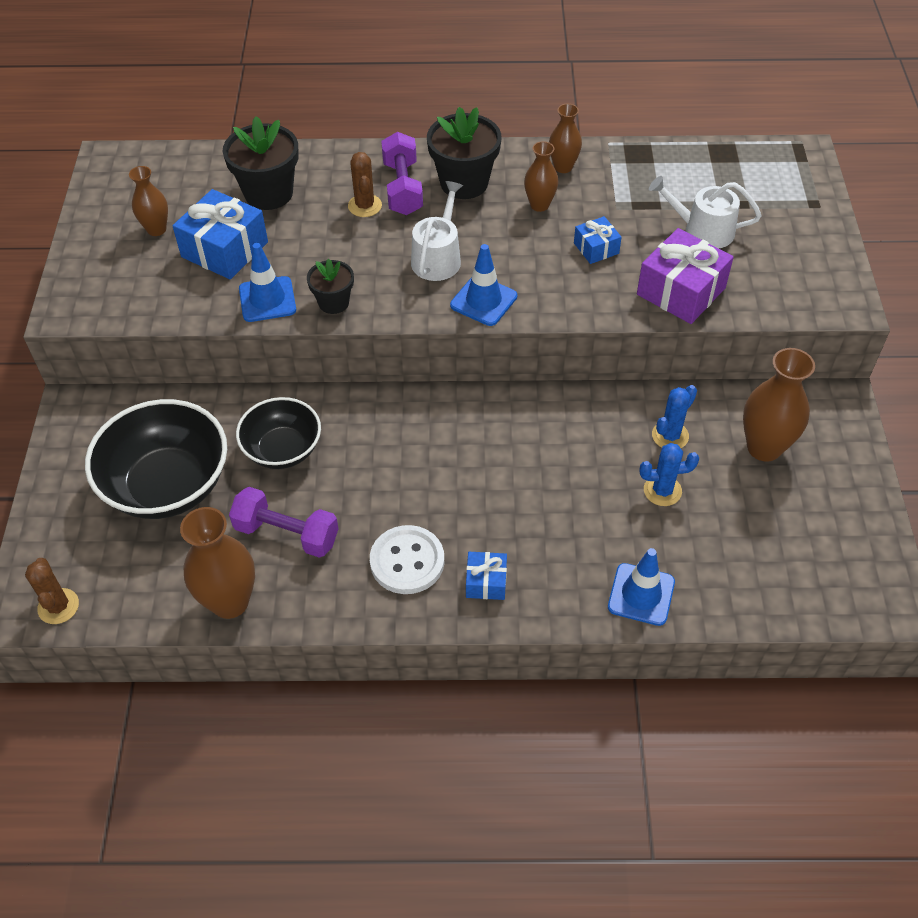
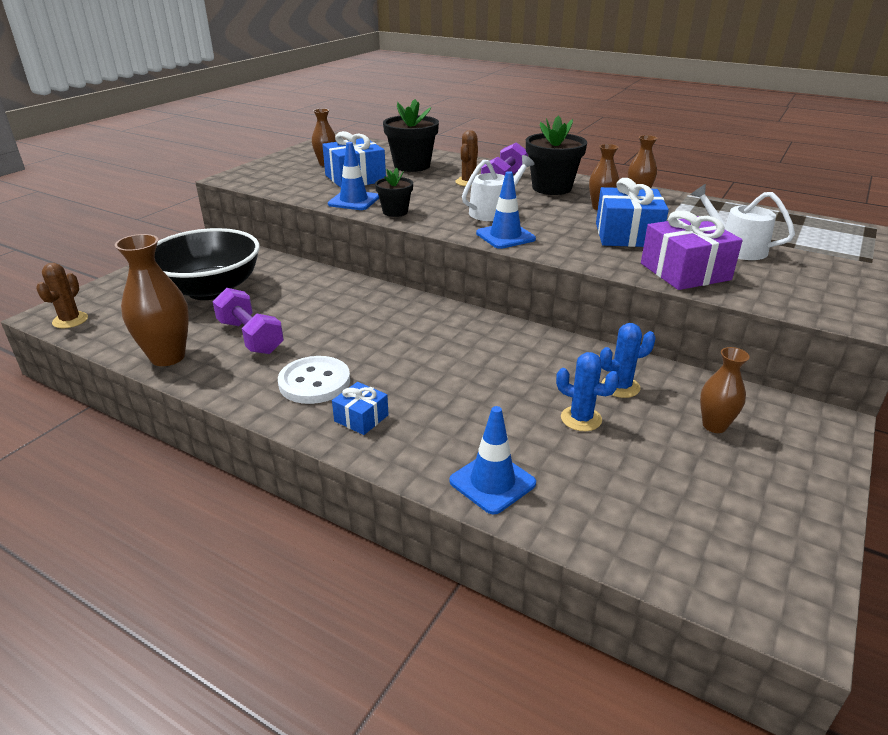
camera: 30 degrees right, 20 degrees down
black bowl [236,397,321,469] -> none
blue gift [574,216,622,264] -> blue gift [596,178,669,247], size x1.86
brown vase [743,348,815,462] -> brown vase [700,347,750,433], size x0.60

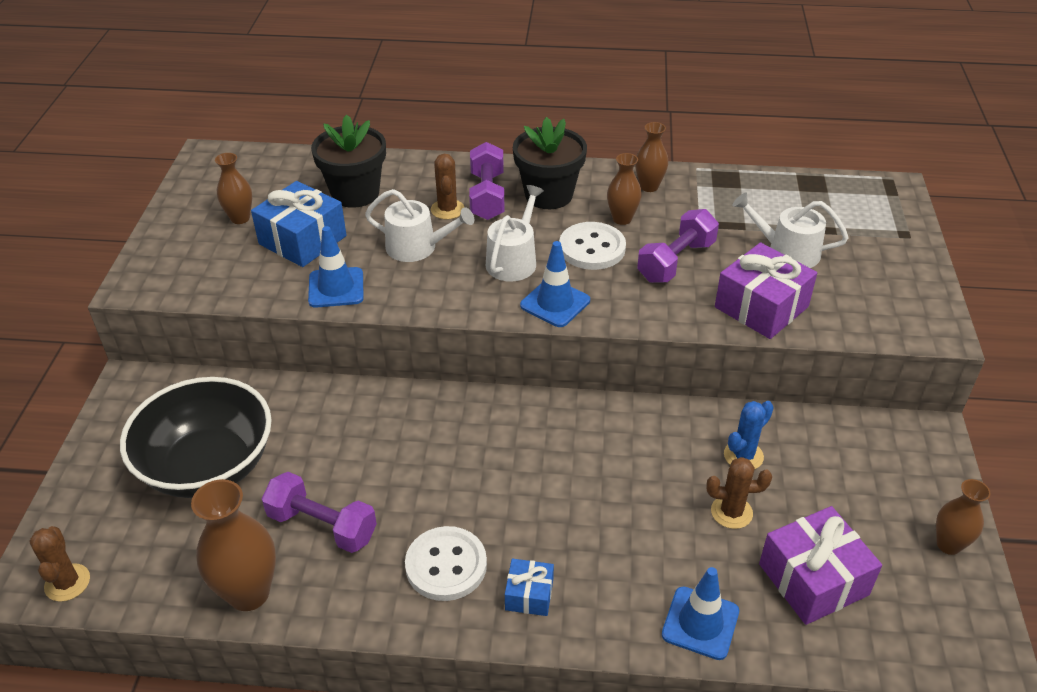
camera: 25 degrees left, 10 degrees up
black flower pot [375,168,413,217] -> none
blue cactus [556,352,619,431] -> brown cactus [706,457,772,529]
blue gift [596,178,669,247] -> purple dumbbell [637,209,719,283]
brown vase [700,347,750,433] -> brown vase moved to [936,479,991,555]
none -> white watering can [365,189,474,262]
none -> white button [559,222,626,270]
none -> purple gift [759,506,882,625]

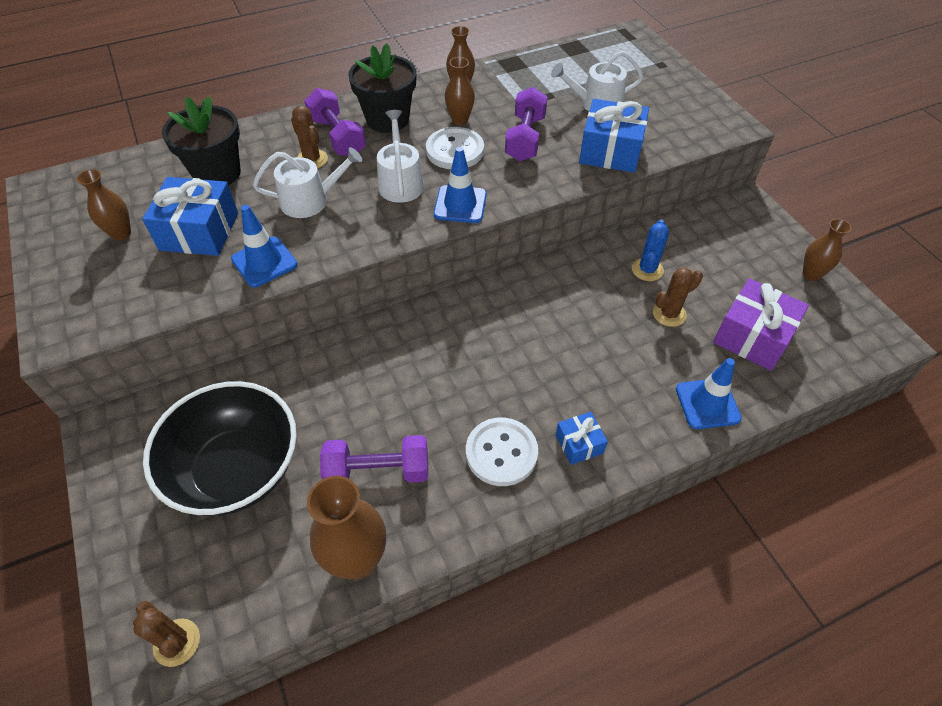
camera: 30 degrees left, 10 degrees up
purple gift [715,242,817,339] -> blue gift [579,99,649,173]

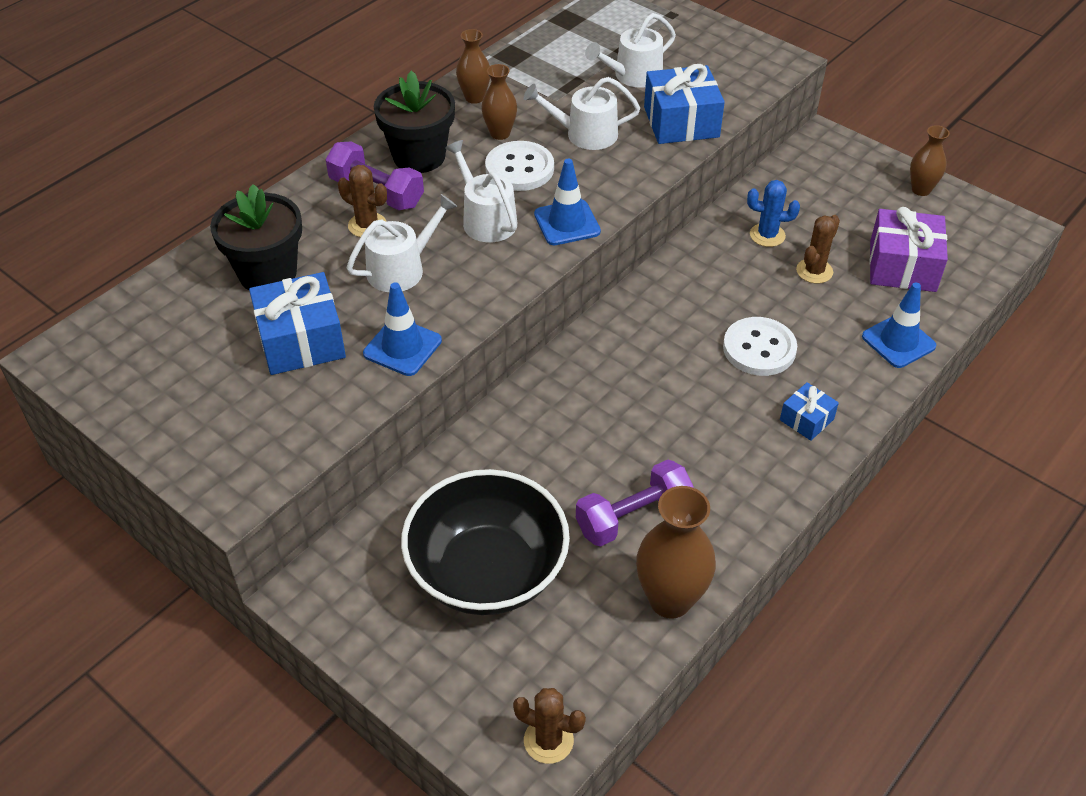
camera: 25 degrees left, 5 degrees down
brown vase [77,169,131,241] -> none
white button [466,418,538,486] -> white button moved to [723,317,797,376]
purple dumbbell [505,87,548,161] -> white watering can [524,77,640,150]
blue cactus [632,219,669,281] -> blue cactus turned 75 degrees counterclockwise [747,180,800,247]

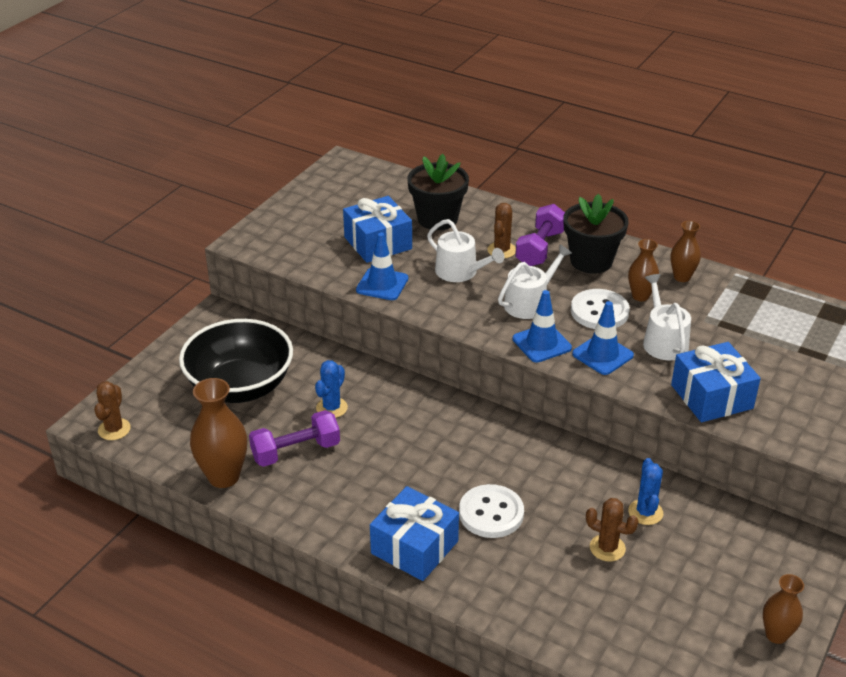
camera: 80 degrees right, 10 degrees down
purple dumbbell [576,460,694,547] -> purple dumbbell turned 75 degrees counterclockwise [249,410,340,467]
white watering can [585,13,676,88] -> none
blue gift [780,382,839,441] -> blue gift [370,486,459,581], size x1.86
blue traffic cone [862,282,936,368] -> blue traffic cone moved to [572,301,634,375]
purple gift [869,207,948,292] -> none
none -> blue cactus [315,360,348,418]

